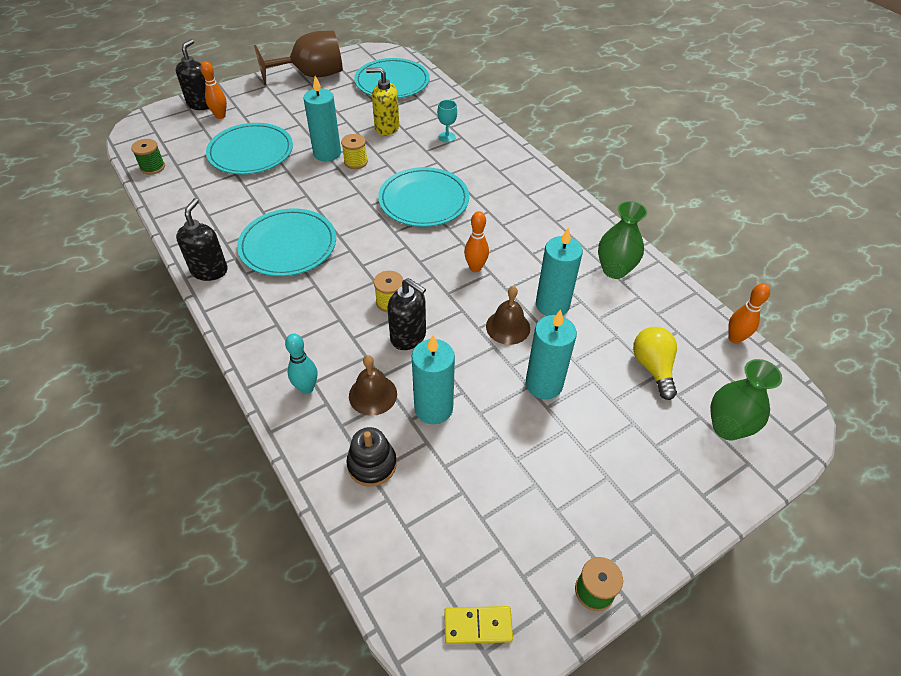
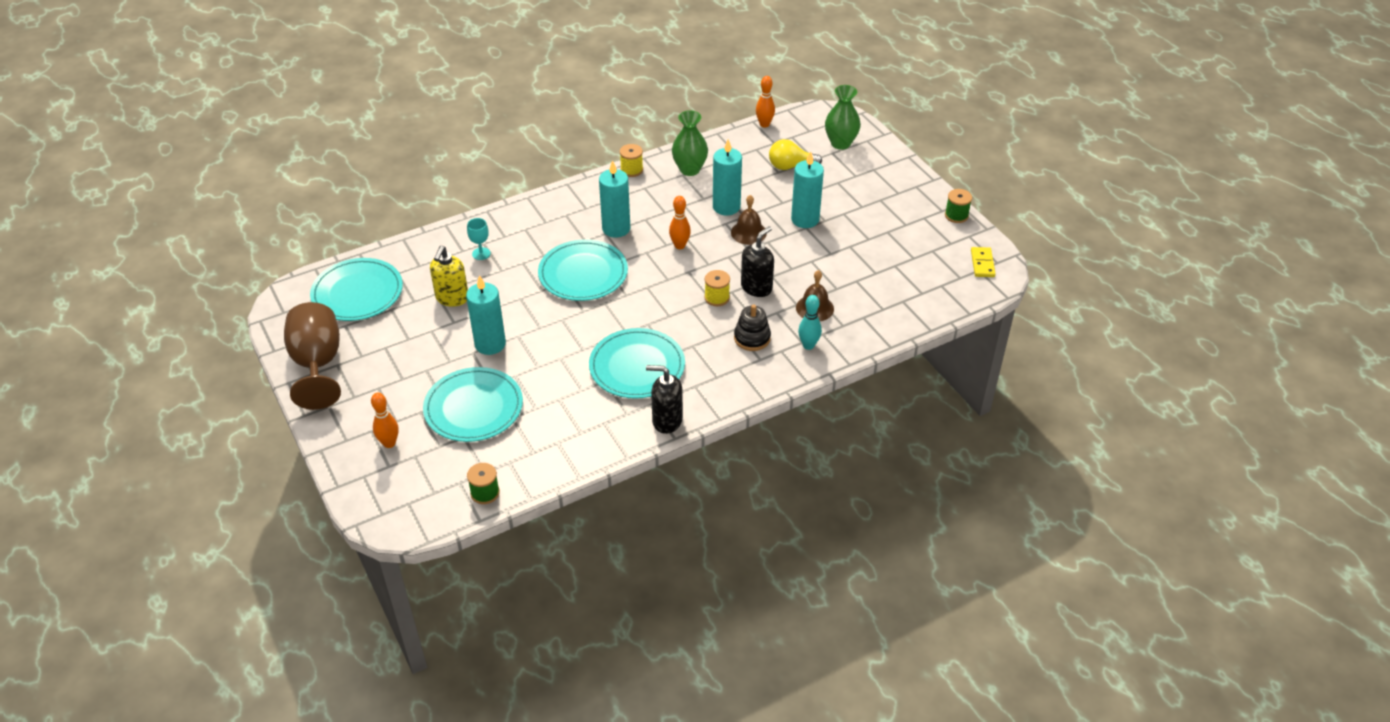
camera: 85 degrees left, 5 degrees down
black soap dispenser [176,39,209,110] -> none
yellow spool [341,134,368,169] -> yellow spool moved to [620,144,643,177]
black stacking toy [346,427,397,487] -> black stacking toy moved to [734,305,771,351]
turquoise candle [412,335,455,424] -> turquoise candle moved to [599,160,630,238]

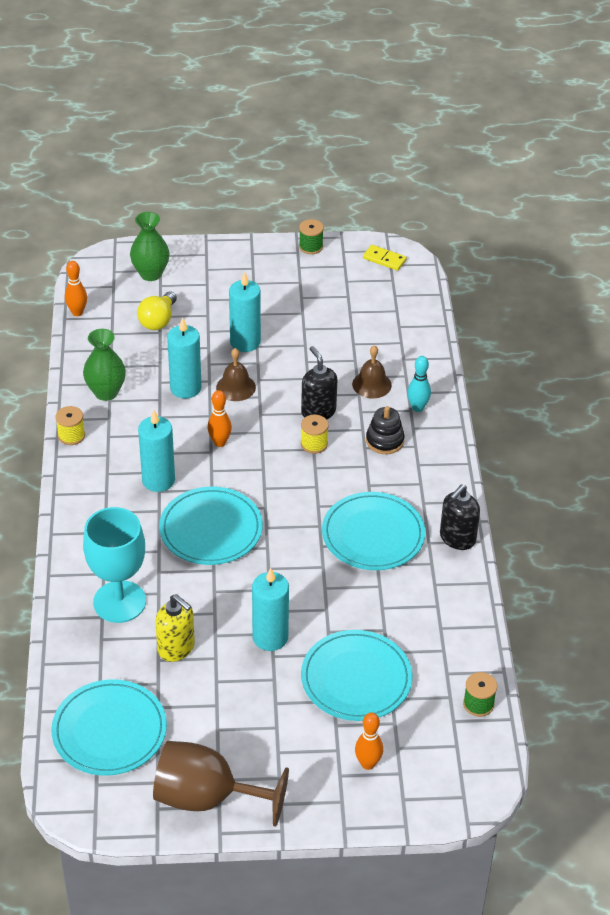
camera: 65 degrees left, 0 degrees up
turquoise goblet [467,218,491,260] -> turquoise goblet [83,507,146,623], size x2.36

